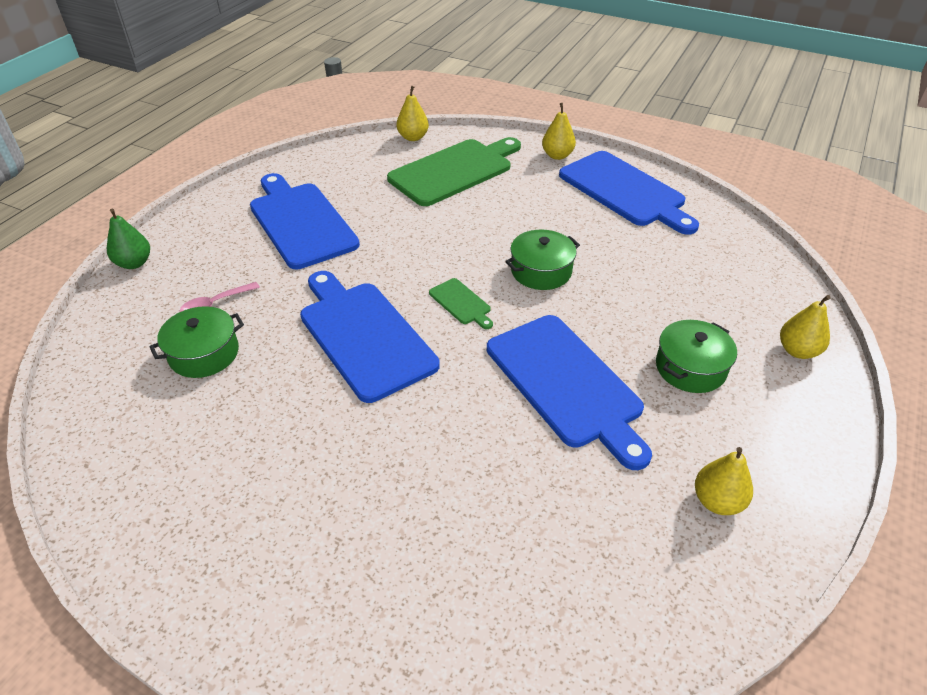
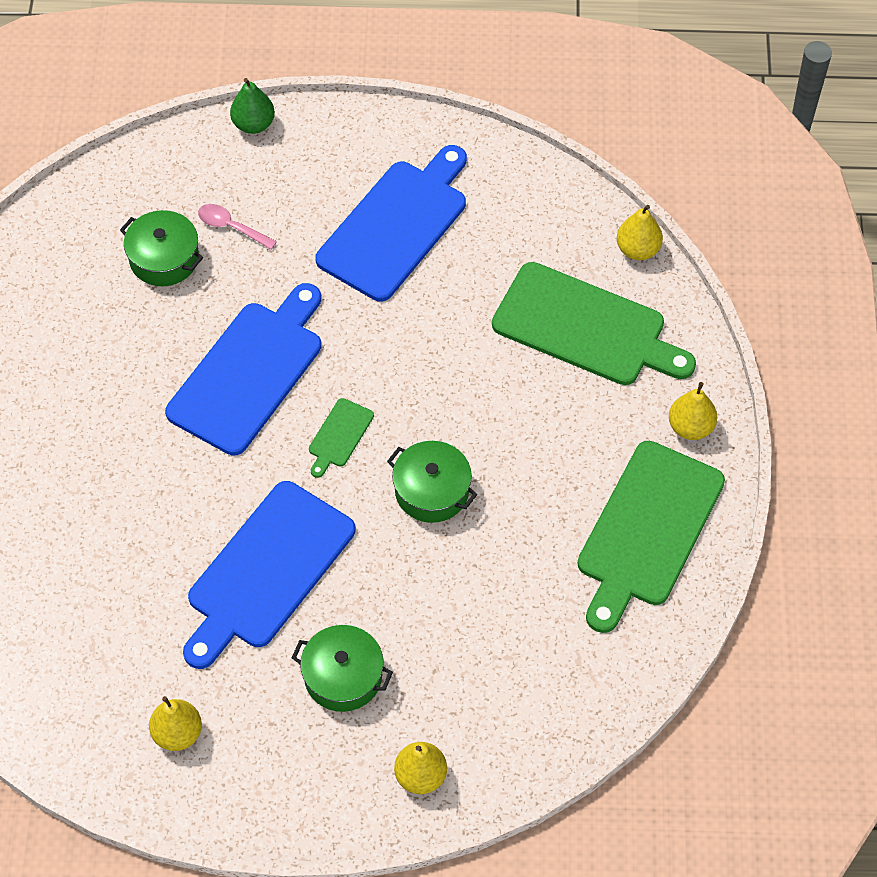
camera: 65 degrees right, 15 degrees up
blue cutting board [559,151,699,235] -> green cutting board [578,441,725,633]

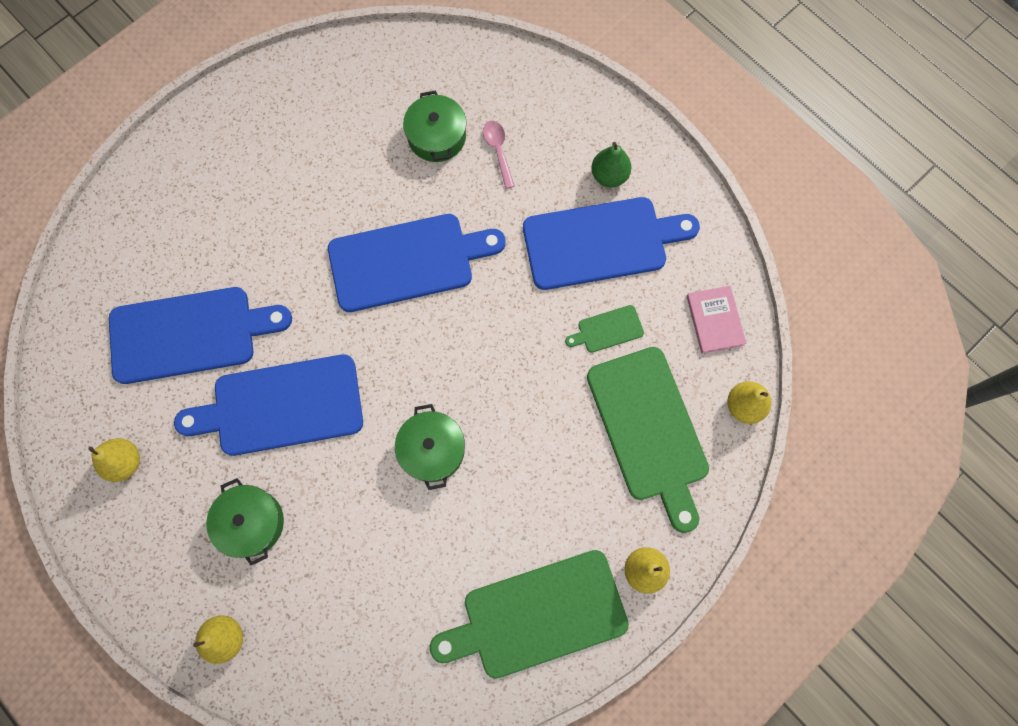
camera: 45 degrees right, 15 degrees up
green pear [230,78,275,134] -> green pear moved to [591,142,631,187]
green cutting board [309,398,374,478] -> green cutting board moved to [565,305,644,353]
none -> blue cutting board [109,287,292,384]
none -> pink book [687,286,746,354]

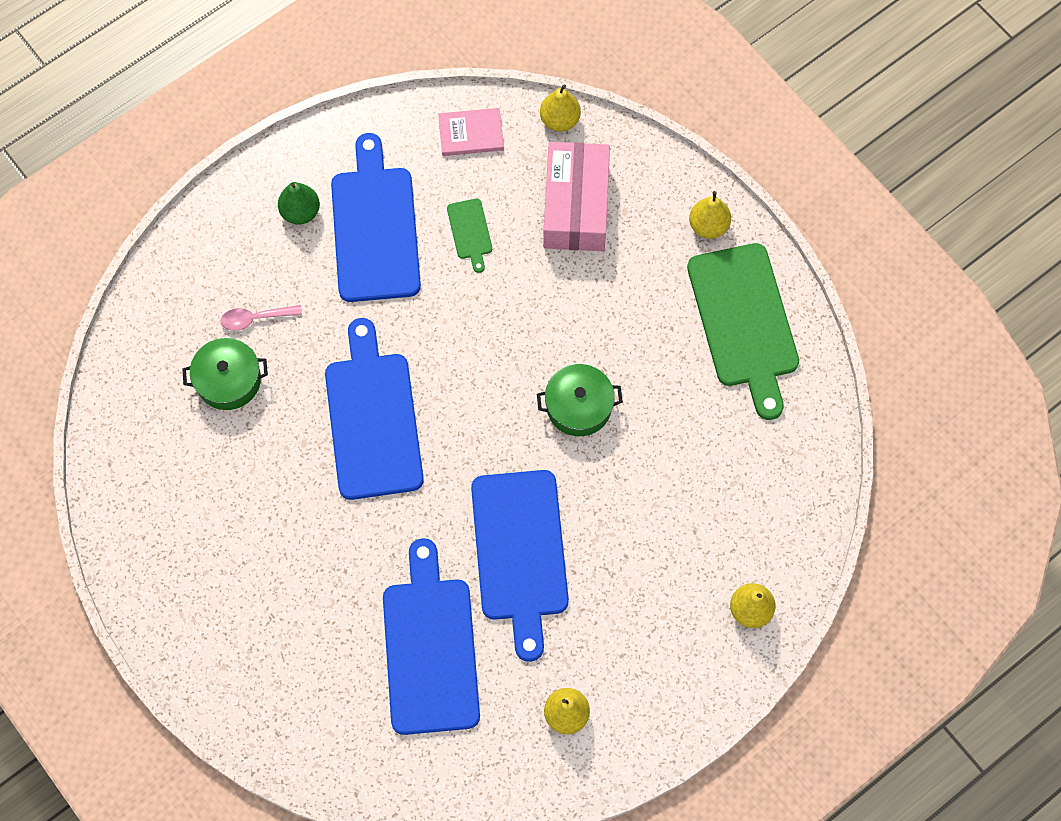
camera: 85 degrees left, 5 degrees down
green pot [206,478,284,566] -> none
green cutting board [587,347,709,533] -> pink box [543,142,610,251]

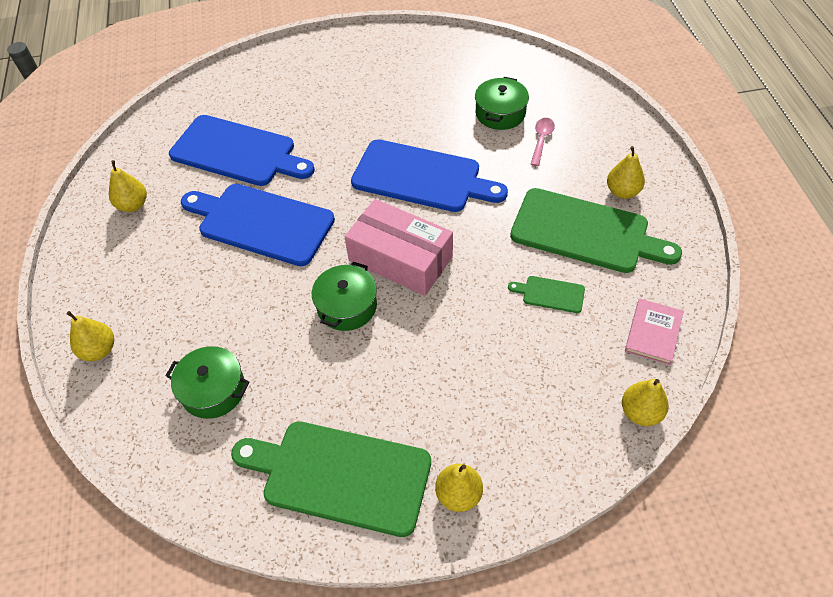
camera: 120 degrees right, 15 degrees down
green pear [278,182,320,225] -> yellow pear [607,146,645,199]
blue cutting board [331,133,421,302] -> green cutting board [510,188,682,273]
pink box [543,142,610,251] -> pink box moved to [345,199,453,296]
none -> green pot [166,346,249,419]

